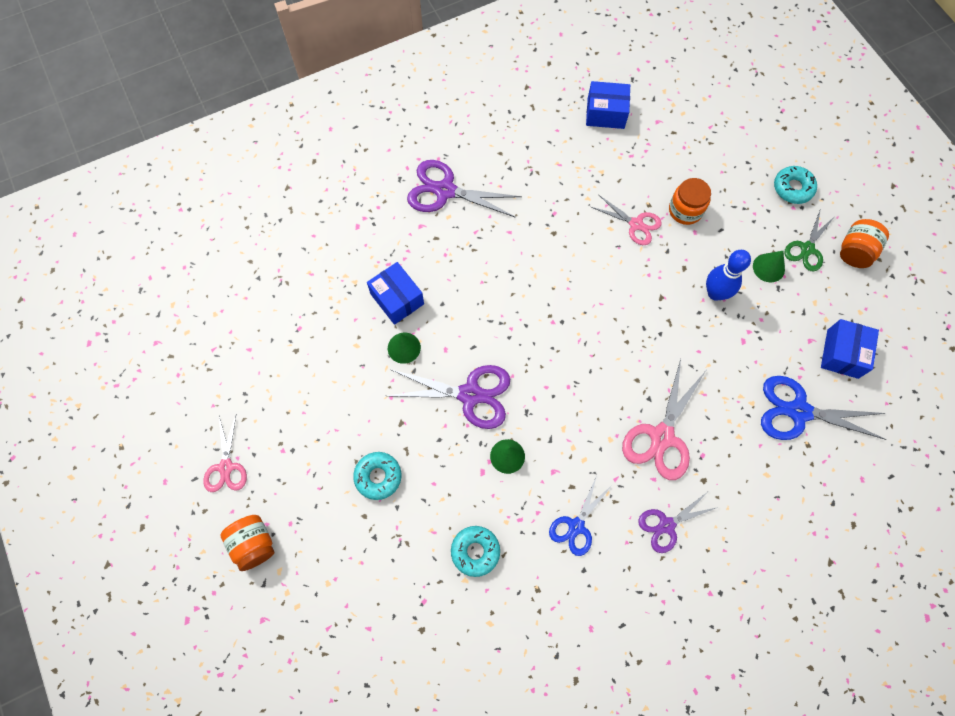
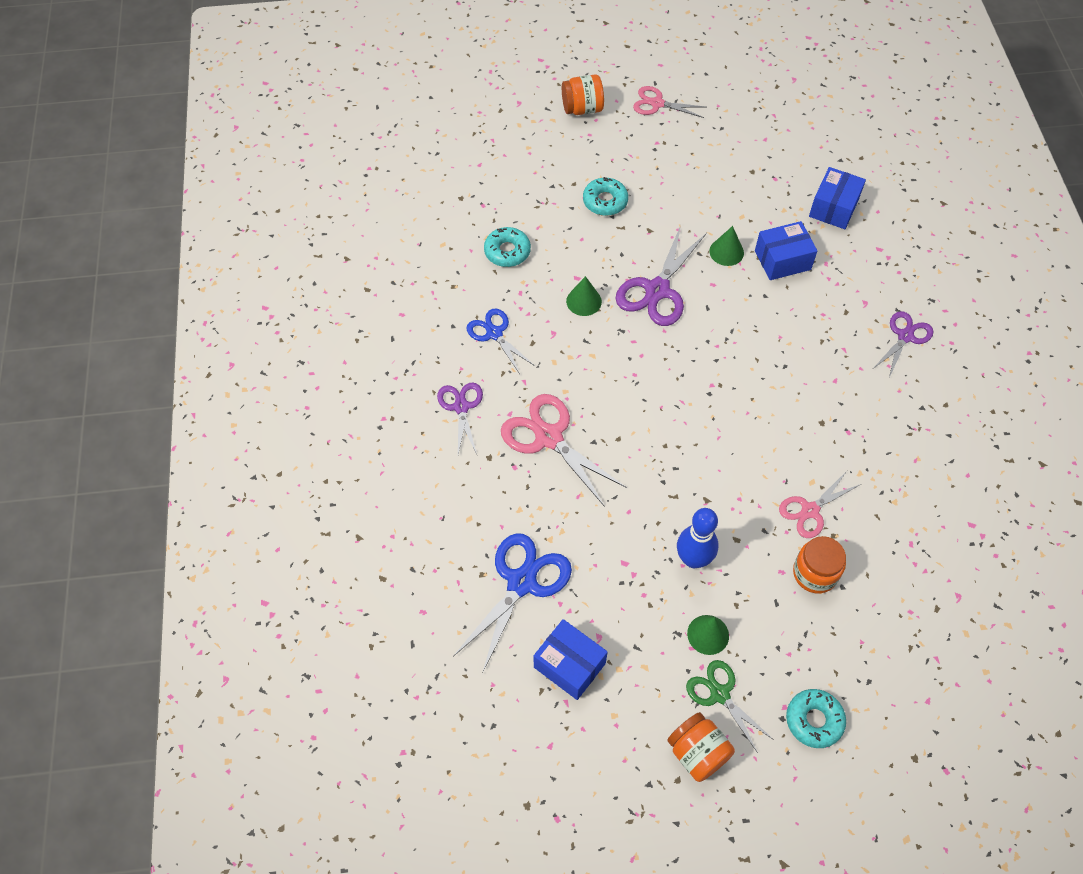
camera: 110 degrees right, 10 degrees down
purple scissors [407,160,522,218] -> purple scissors [873,311,933,378], size x0.63
blue box [586,81,630,129] -> blue box moved to [809,167,866,229]

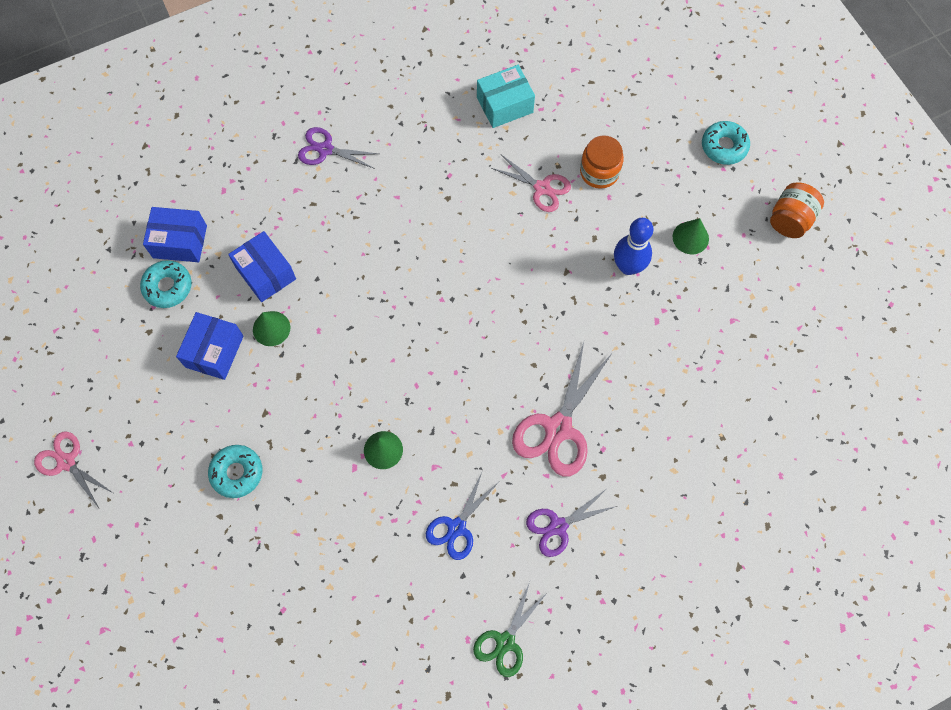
camera: 110 degrees left, 10 degrees up
blue scissors [454,533,572,674] -> none
turquoise donut [484,227,531,267] -> turquoise donut moved to [140,260,192,308]
blue box [534,619,608,700] -> blue box moved to [176,312,243,380]
orange jar [562,74,604,115] -> none
purple scissors [615,225,707,326] -> none
pink scissors [633,86,706,118] -> pink scissors turned 135 degrees clockwise [34,432,113,508]
green scissors [686,660,774,753] -> green scissors moved to [473,582,548,677]
none -> turquoise box [477,65,535,128]

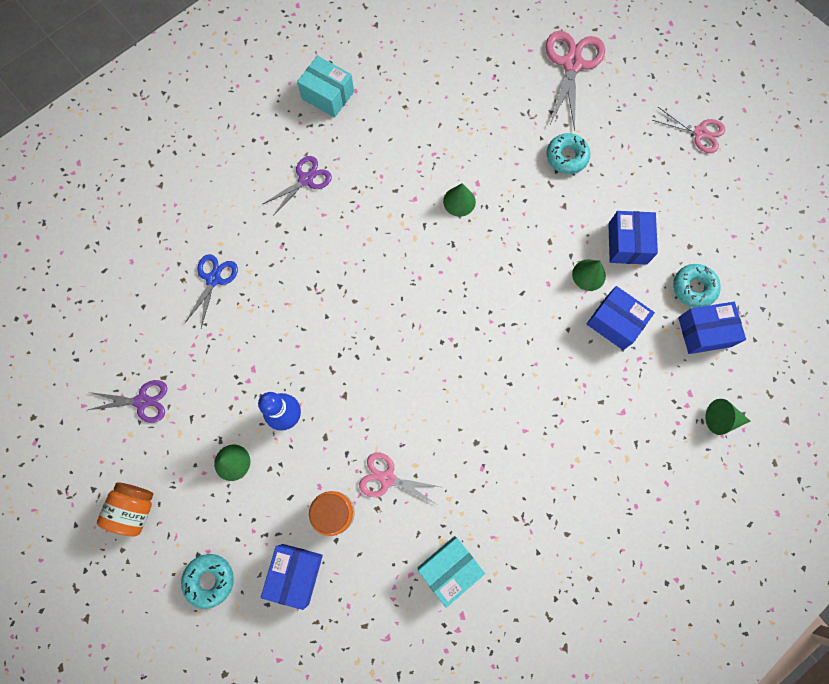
camera: 165 degrees right, 5 degrees up
purple scissors [298,127,378,169] -> purple scissors moved to [88,380,167,423]
blue scissors [426,472,498,560] -> blue scissors moved to [185,254,238,328]
green scissors [473,582,548,677] -> turquoise box [297,56,354,117]
pink scissors [512,342,611,476] -> pink scissors moved to [546,31,605,131]
none -> blue box [261,544,323,610]
none -> green cone [705,399,750,435]

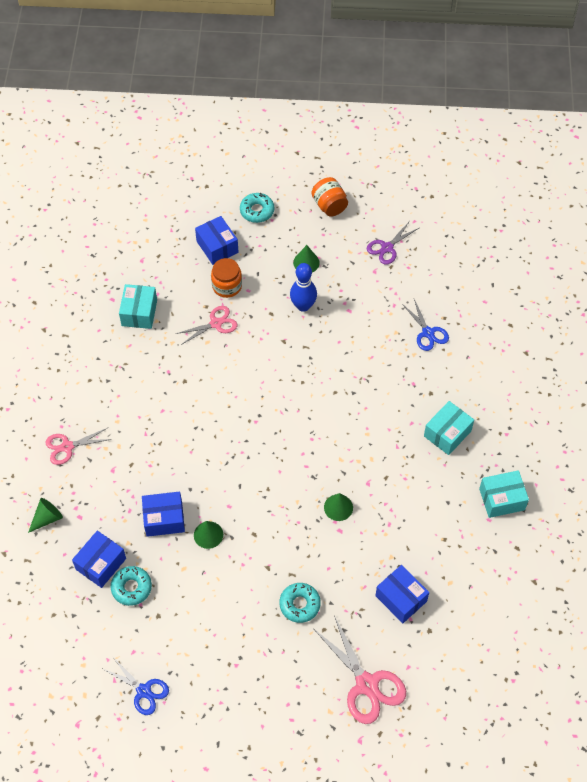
camera: 135 degrees right, 15 degrees down
purple scissors [263,156,332,216] -> turquoise box [424,401,474,455]
blue box [608,211,658,265] -> blue box moved to [375,565,429,623]
pink scissors [652,107,725,153] -> pink scissors moved to [45,428,112,465]
none -> blue scissors [103,657,169,715]

